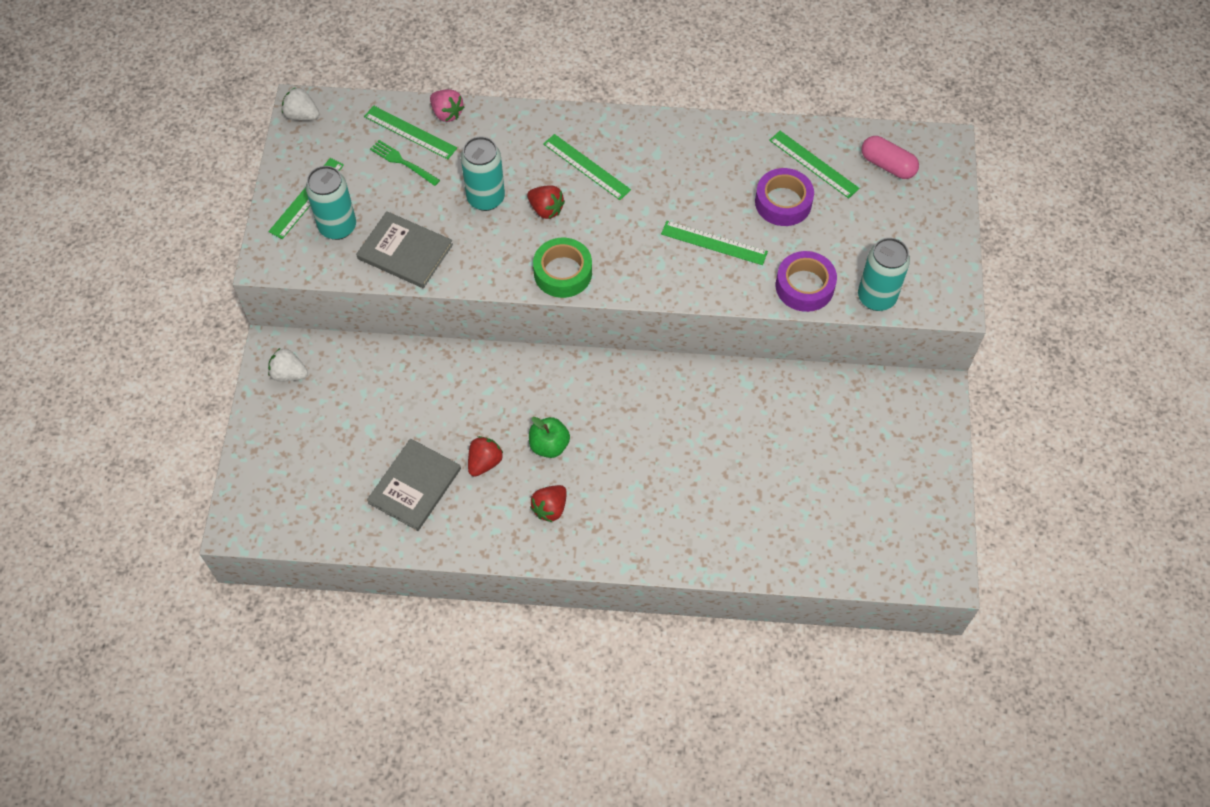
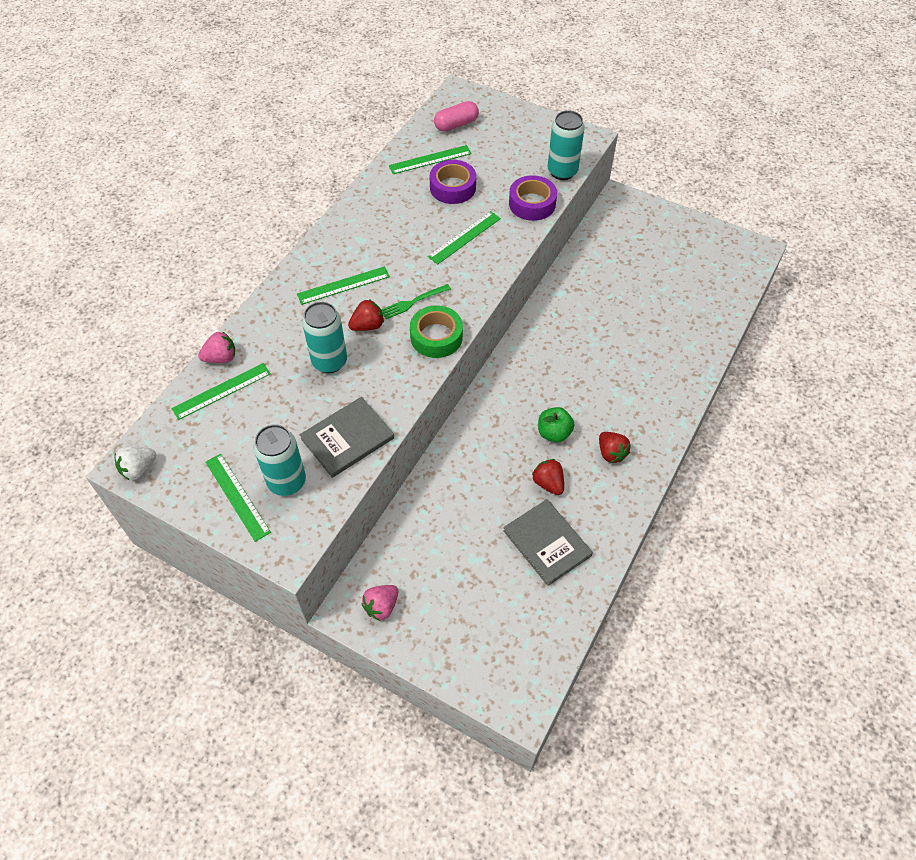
camera: 65 degrees left, 5 degrees down
white strawberry [268,348,308,381] -> pink strawberry [362,585,398,621]
green fork [370,140,440,186] -> green fork moved to [381,284,451,319]

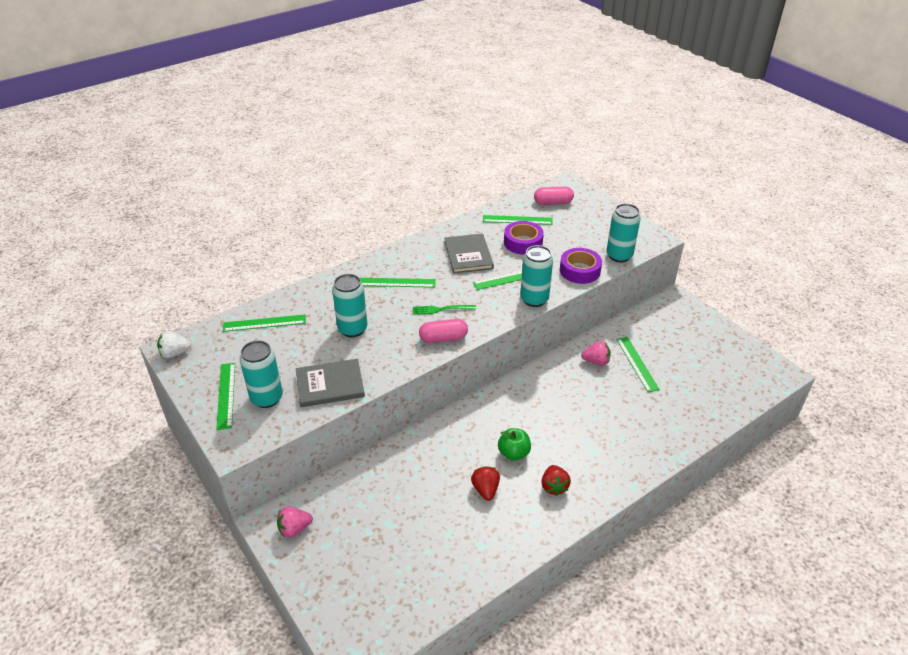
camera: 25 degrees right, 15 degrees down
pink strawberry [198,331,235,363] -> pink strawberry moved to [581,341,611,366]
red strawberry [348,299,384,331] -> none
green tape [410,305,463,358] -> pink capsule [419,319,468,343]
grey book [503,499,593,586] -> grey book moved to [444,234,494,274]
none -> turquoise can [520,245,553,307]
none -> green ruler [616,337,660,392]

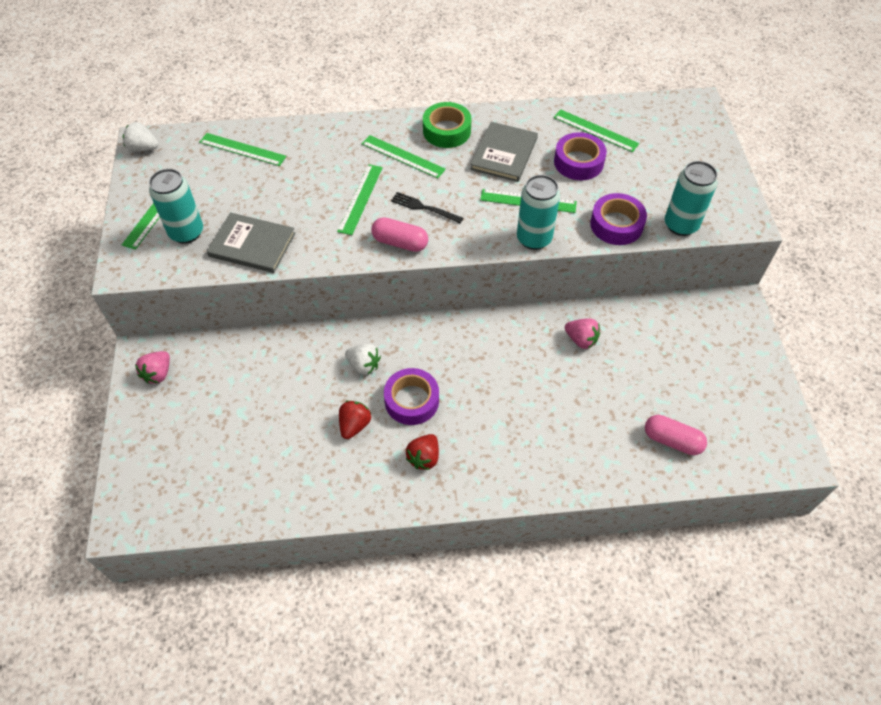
camera: 30 degrees right, 15 degrees up
pink strawberry [277,507,313,538] -> pink strawberry turned 75 degrees counterclockwise [135,351,170,384]
turquoise can [332,274,367,337] -> none
green fork [413,305,476,315] -> black fork [391,192,463,223]
green apple [498,428,531,461] -> purple tape [384,368,439,425]
pink capsule [534,187,574,205] -> pink capsule moved to [645,415,707,455]
green ruler [616,337,660,392] -> green ruler moved to [337,164,383,235]
none -> white strawberry [345,344,381,375]
none -> green tape [423,102,471,148]

